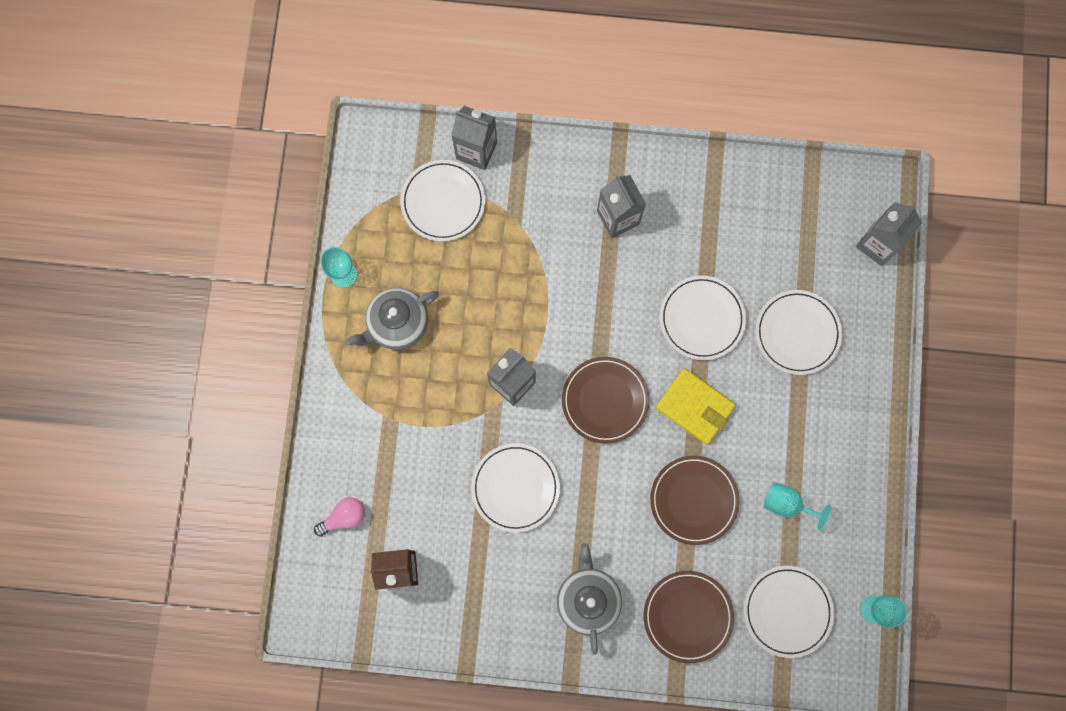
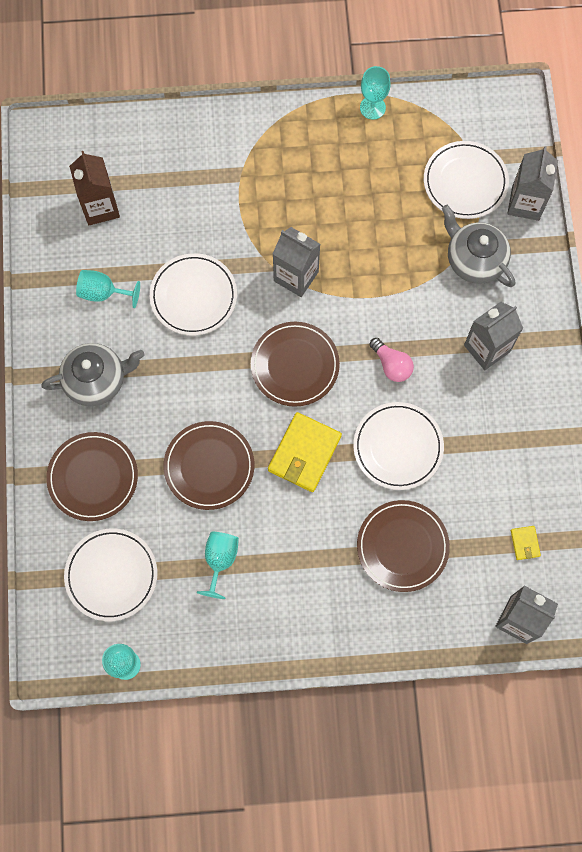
camera: 80 degrees right, 5 degrees down
pink light bulb [314,497,365,536] -> pink light bulb moved to [370,338,414,382]
grey teapot [345,288,439,350] -> grey teapot moved to [442,205,515,287]
white plate [755,290,842,375] -> brown plate [357,500,450,592]
none -> turquoise goblet [76,270,140,308]
none -> yellow wallet [511,526,541,560]

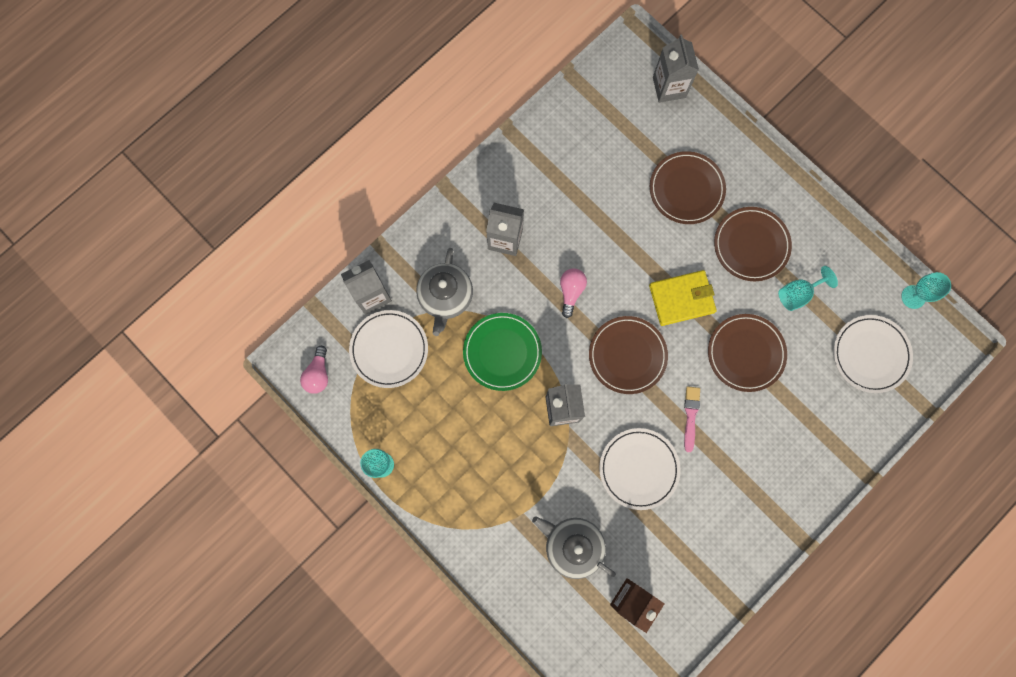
camera: 130 degrees left, 5 degrees up
grey teapot [41,343,145,406] -> grey teapot moved to [532,516,616,579]
brown plate [46,432,138,521] -> brown plate moved to [714,207,792,281]
turquoise goblet [76,270,140,308] -> none
white plate [353,402,444,490] -> none
yellow wallet [511,526,541,560] -> none
none -> pink light bulb [300,346,328,394]
none -> green plate [463,313,542,391]
none -> pink brush [684,386,700,452]

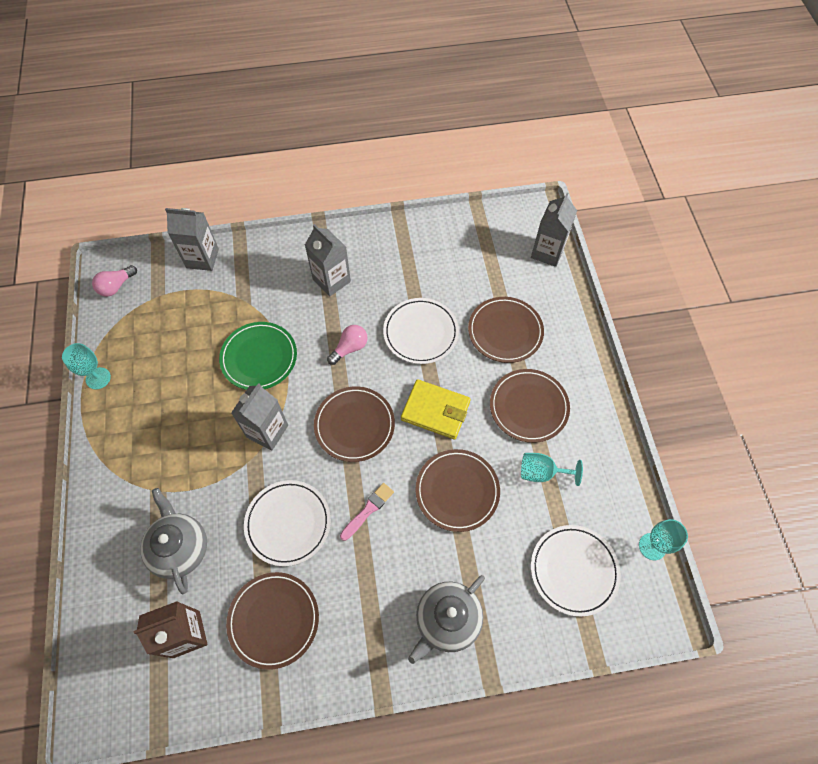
camera: 35 degrees right, 15 degrees down
white plate [349,310,428,388] -> white plate moved to [383,298,459,364]
grey teapot [416,248,473,336] -> grey teapot moved to [408,575,485,664]
none -> brown plate [226,572,319,670]

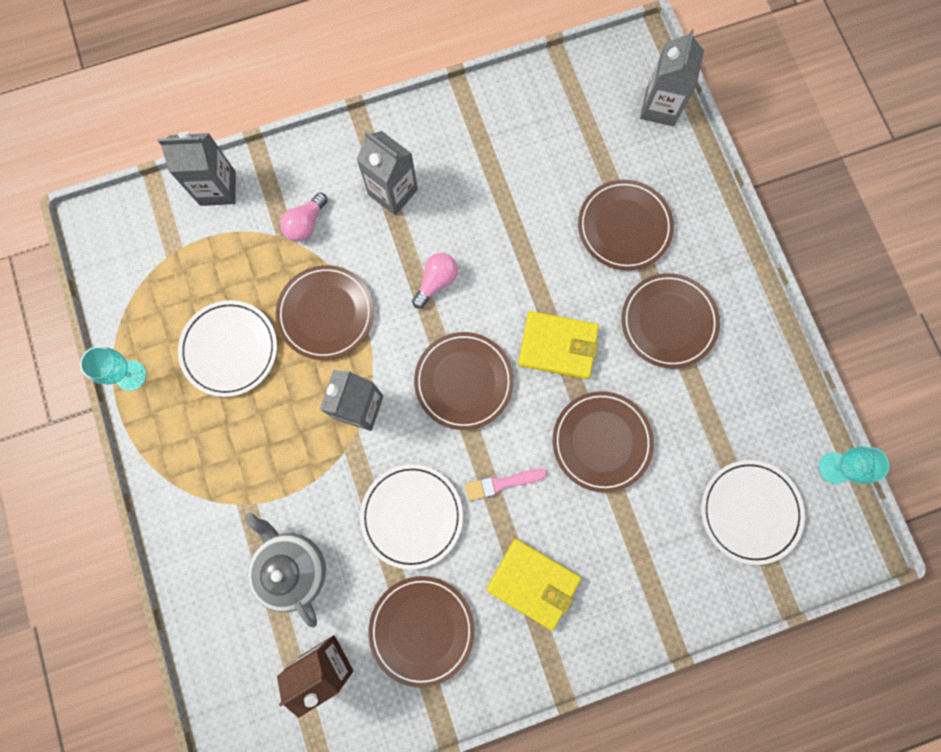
camera: 10 degrees left, 15 degrees up
pink light bulb [92,265,137,297] -> pink light bulb moved to [280,192,328,242]
green plate [219,322,297,390] -> brown plate [276,265,374,360]
pink brush [340,483,394,541] -> pink brush turned 135 degrees counterclockwise [465,469,547,501]
white plate [383,298,459,364] -> white plate moved to [178,300,277,397]
grey teapot [408,575,485,664] -> none
turquoise goblet [521,453,583,486] -> none
none -> yellow wallet [486,538,581,631]

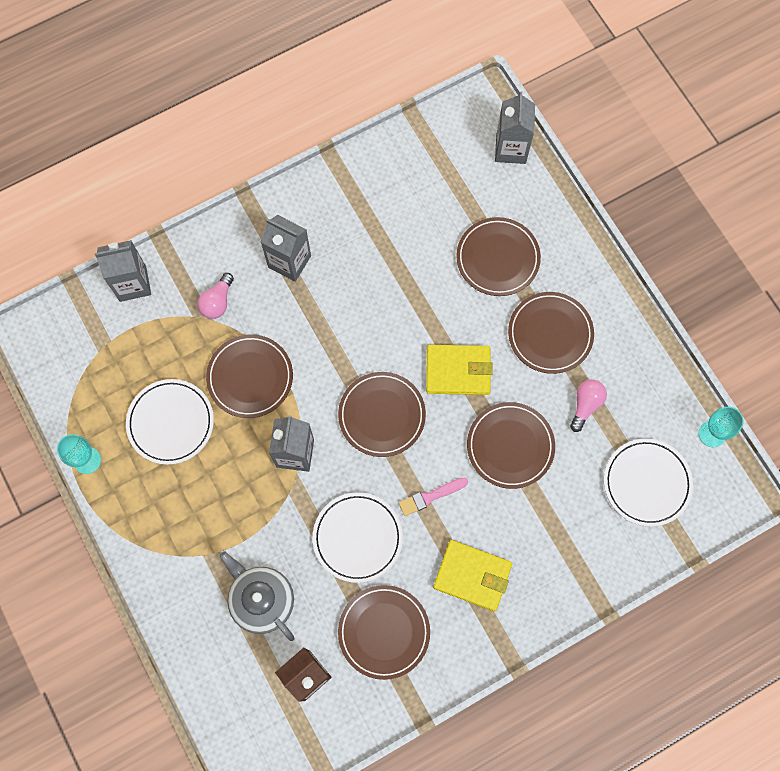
camera: 10 degrees left, 5 degrees down
pink light bulb [412,253,458,309] -> pink light bulb moved to [570,380,607,432]

